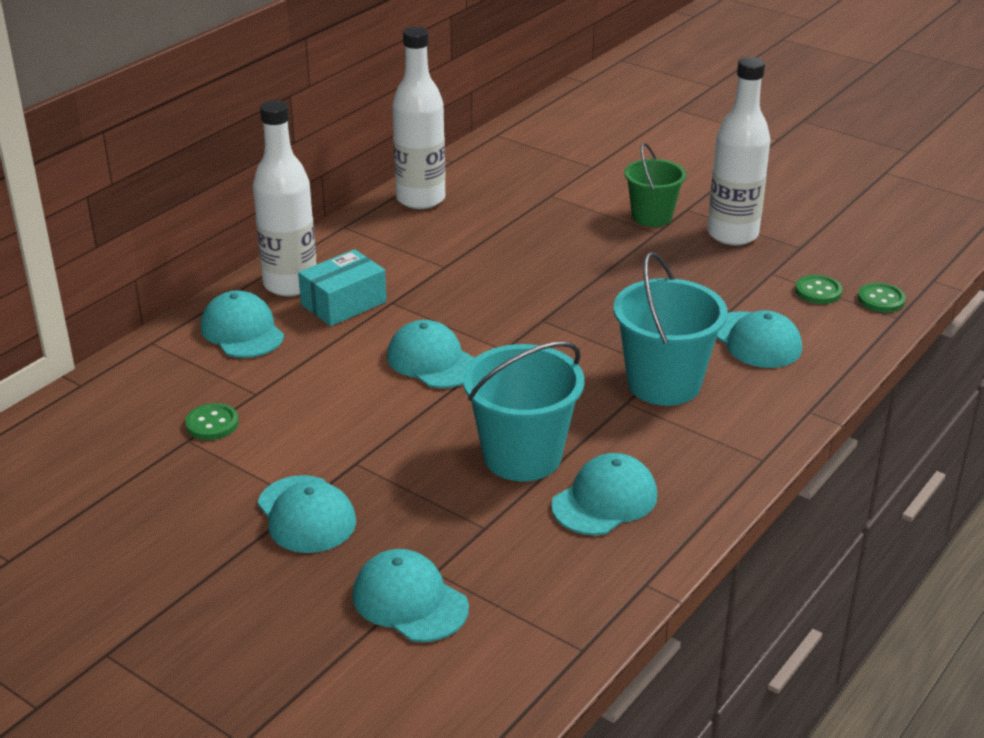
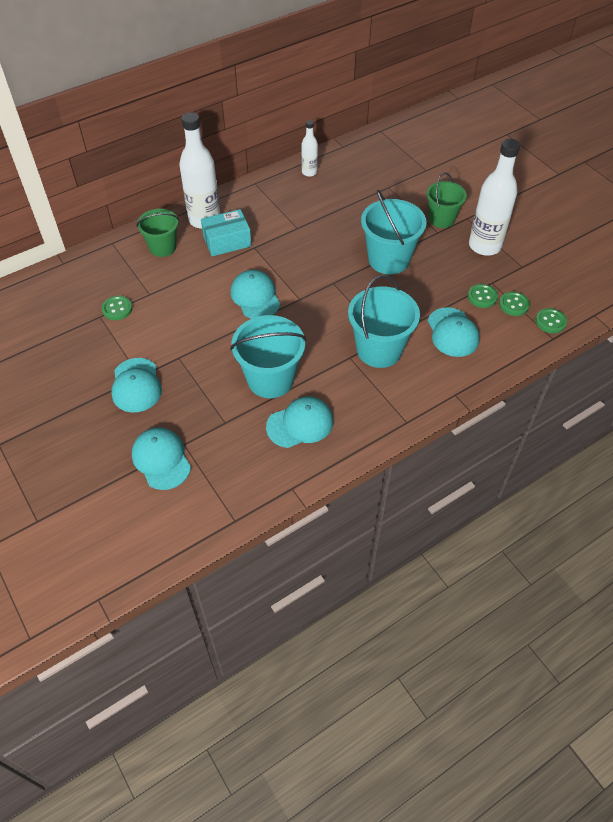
camera: 20 degrees right, 20 degrees up
turquoise cap [201,290,284,358] -> green bucket [137,209,179,257]
white bottle [392,27,446,209] -> white bottle [301,120,318,177], size x0.52
none -> turquoise bucket [361,190,426,275]
none -> green button [468,284,498,308]

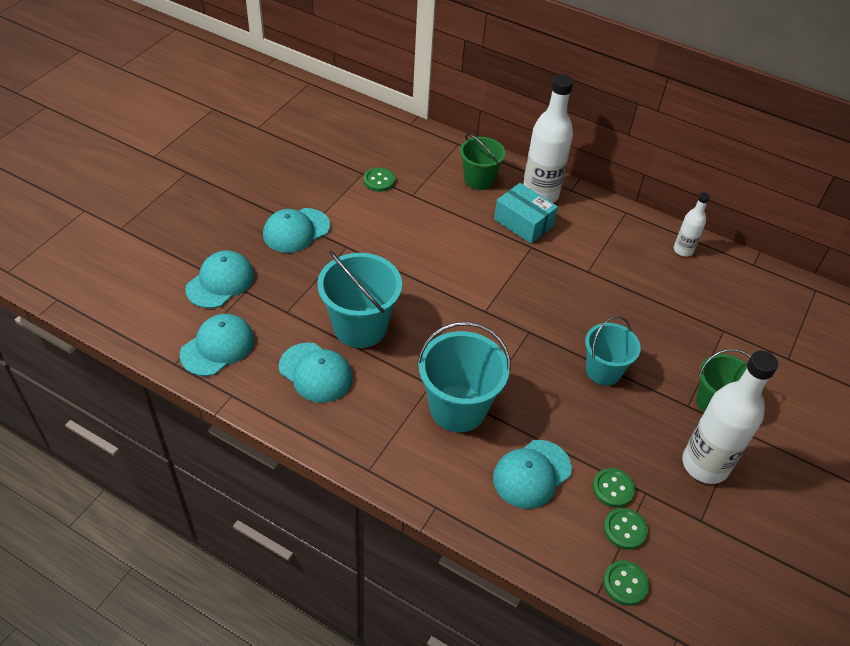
camera: 60 degrees right, 5 degrees down
turquoise cap [231,270,281,319] -> turquoise cap moved to [180,314,254,376]
turquoise bucket [361,190,426,275] -> turquoise bucket [585,316,641,385], size x0.65

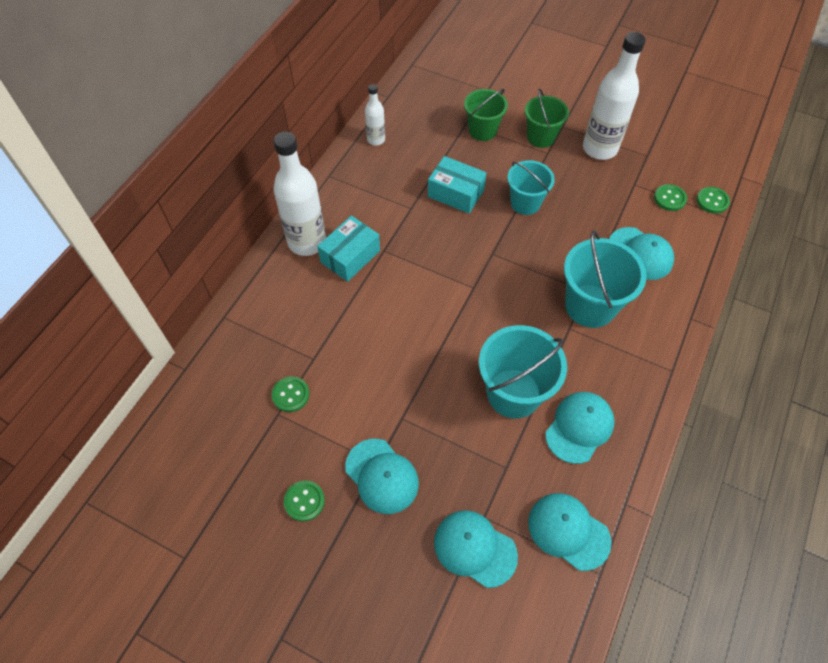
camera: 90 degrees left, 10 degrees up
green bucket [460,134,506,190] -> green bucket moved to [464,89,508,141]
green button [592,468,635,507] -> green button moved to [284,480,325,522]
none -> turquoise box [428,156,486,214]

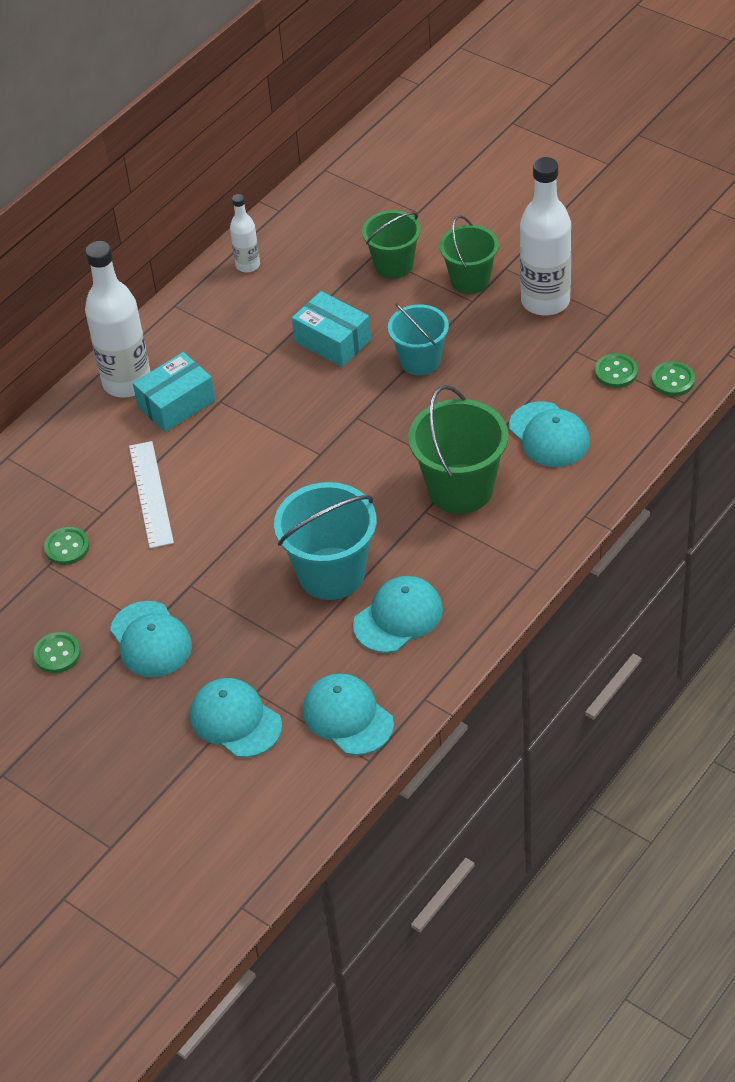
camera: 15 degrees right, 10 degrees down
turquoise bucket [564,230,647,328] -> green bucket [408,385,508,514]
none -> white ruler [129,441,174,548]

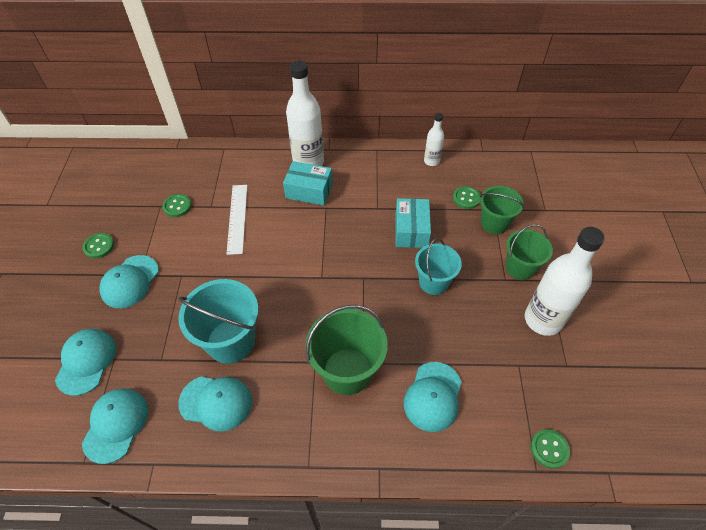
camera: 50 degrees right, 5 degrees up
white ruler [129,441,174,548] -> white ruler turned 45 degrees counterclockwise [227,185,248,255]
green button [595,353,638,388] -> green button moved to [453,186,481,209]

